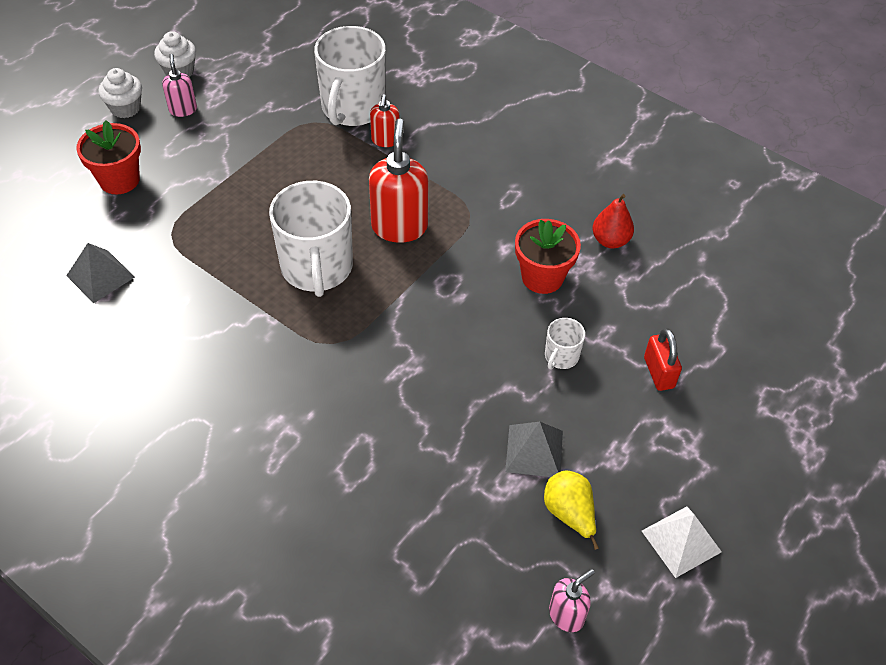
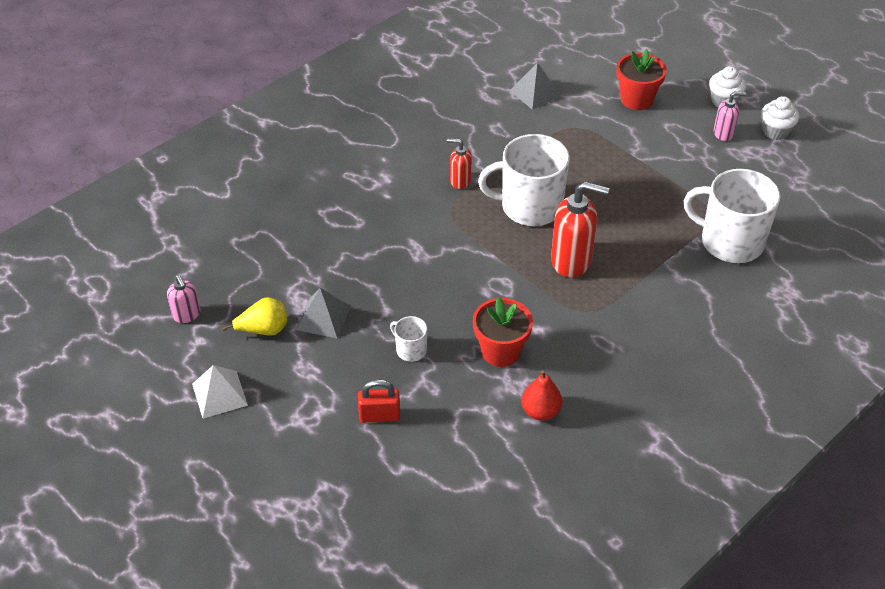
camera: 100 degrees right, 5 degrees down
red soap dispenser [370,94,400,147] -> red soap dispenser moved to [447,138,472,189]

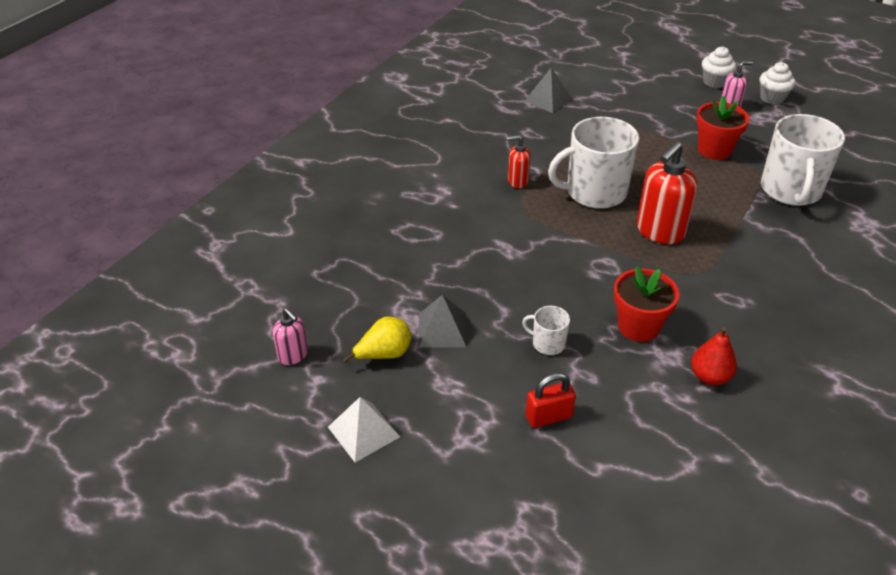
camera: 15 degrees left, 5 degrees down
red soap dispenser [551,181,609,278] -> red soap dispenser turned 135 degrees clockwise [636,142,697,244]
red flower pot [617,49,667,110] -> red flower pot moved to [696,96,750,160]
white mug [684,169,781,263] -> white mug turned 90 degrees counterclockwise [761,114,845,206]

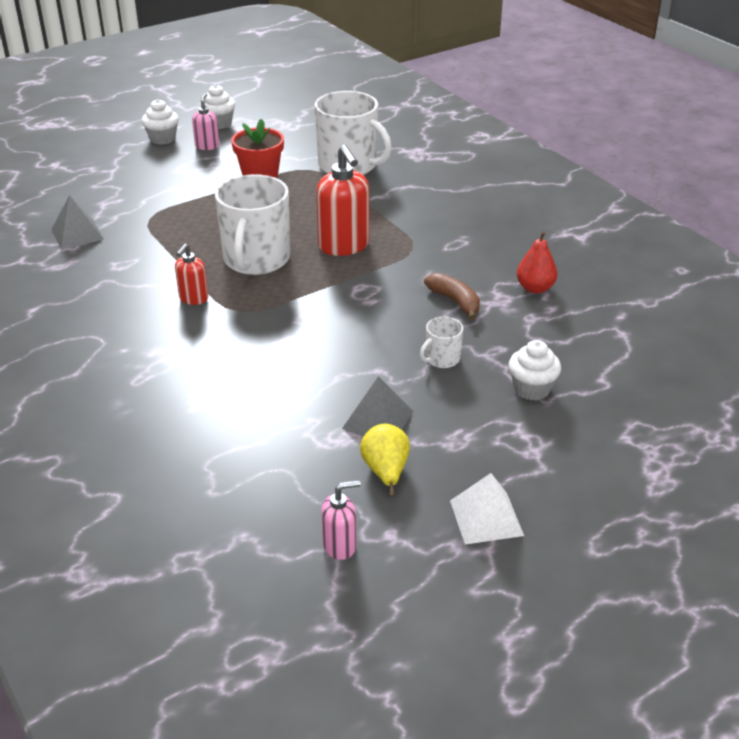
camera: 65 degrees left, 5 degrees down
red padlock [526,372,576,428] -> white cupcake [509,340,561,401]
red flower pot [614,266,680,342] -> brown banana [424,273,480,320]

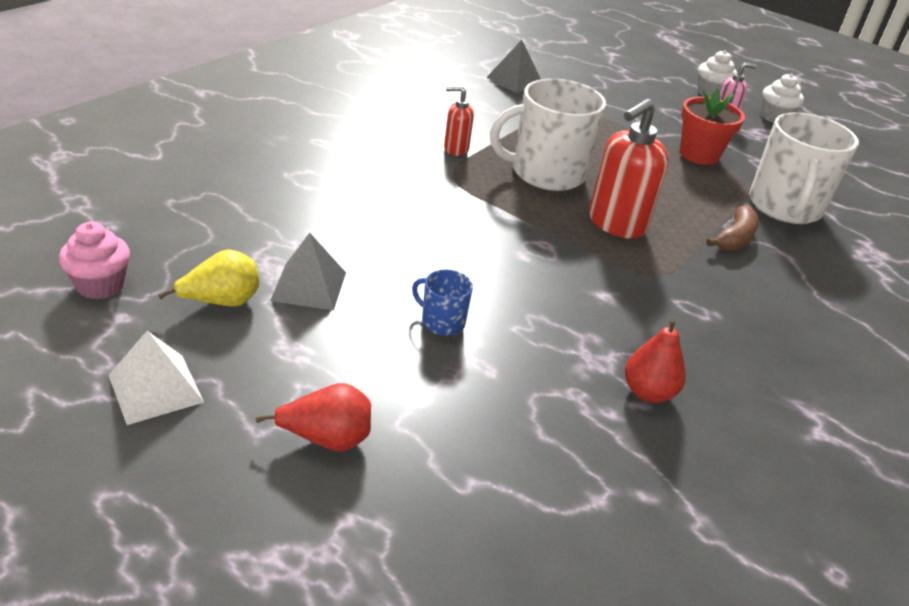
camera: 65 degrees right, 0 degrees up
pink soap dispenser [321,480,361,560] -> pink cupcake [59,222,130,299]
white mug [420,317,463,368] -> blue mug [412,269,473,336]
brown banana [424,273,480,320] -> brown banana moved to [706,205,759,251]
white cupcake [509,340,561,401] -> none
none -> red pear [256,383,371,452]

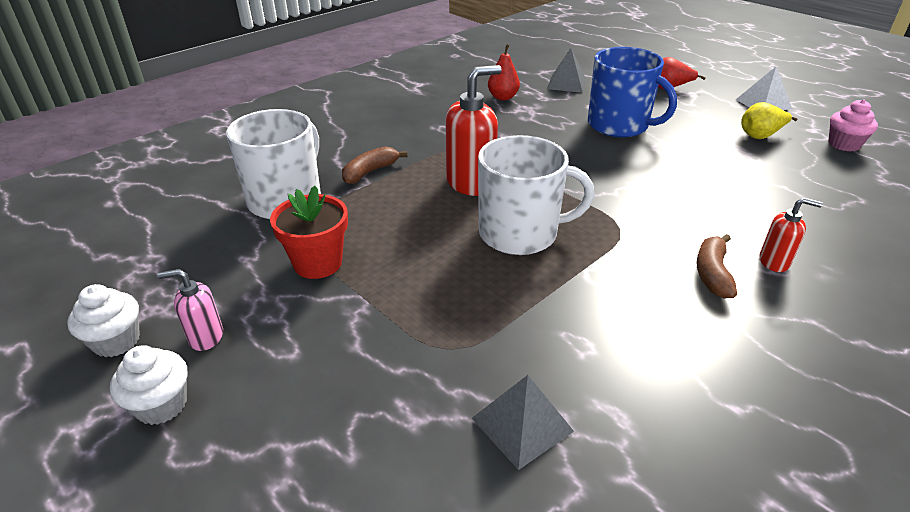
camera: 165 degrees left, 0 degrees up
grey pyramid [270,233,346,310] -> grey pyramid moved to [547,48,586,93]
blue mug [412,269,473,336] -> blue mug [588,47,677,138], size x2.21
red soap dispenser [444,86,474,156] -> red soap dispenser moved to [759,197,823,272]
none -> brown banana [696,234,737,298]

